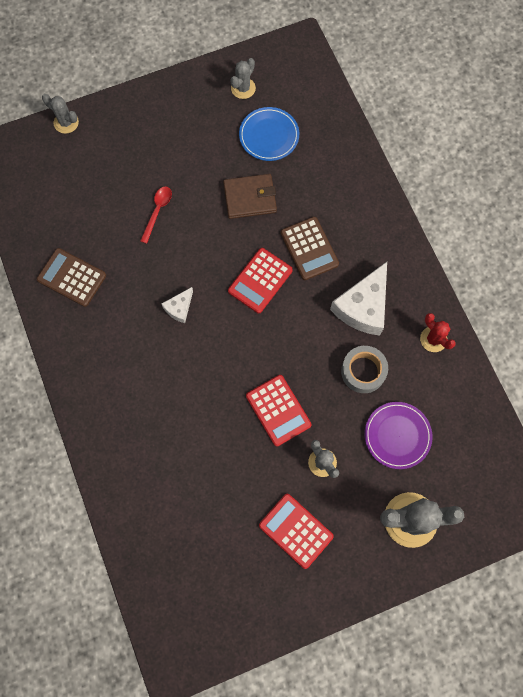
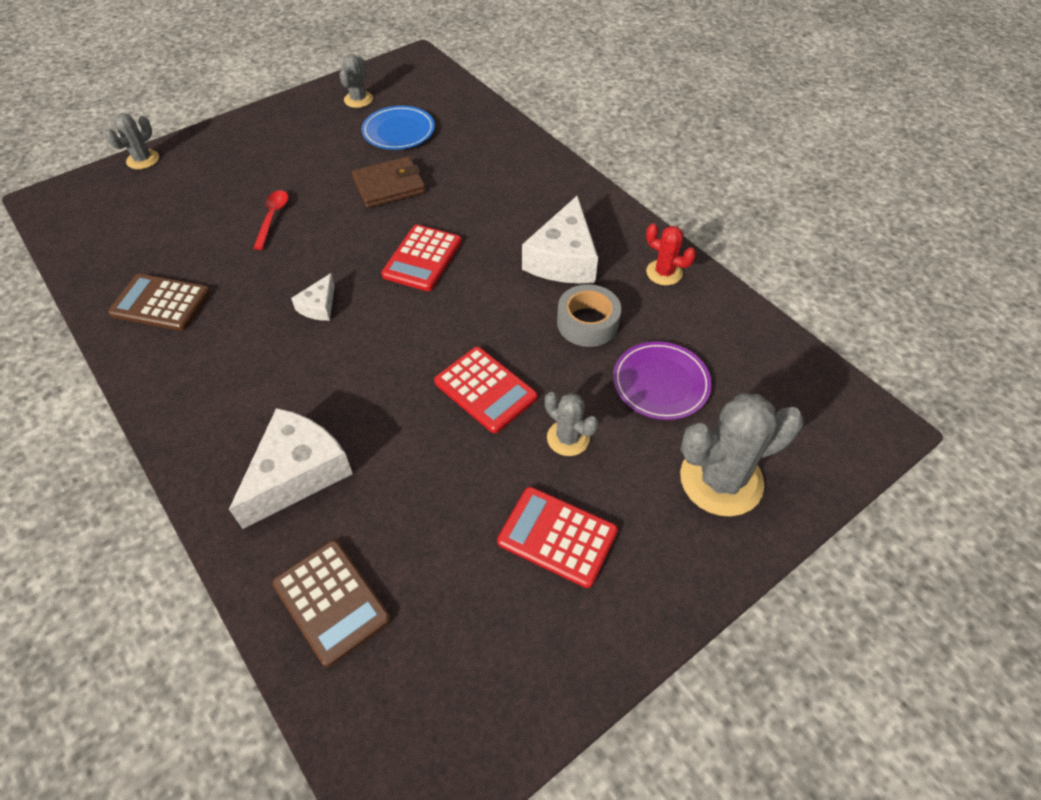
camera: 15 degrees left, 20 degrees down
grey cactus [42,94,79,134] -> grey cactus turned 75 degrees counterclockwise [105,113,159,169]
brown calculator [280,217,339,280] -> brown calculator moved to [272,540,391,667]
none -> white cheese [229,408,353,529]

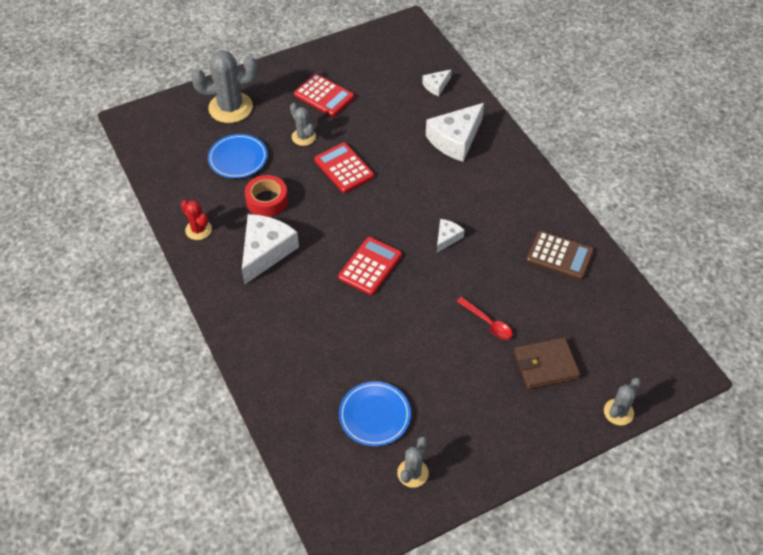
camera: 170 degrees left, 0 degrees up
red spoon [253,190,288,250] -> red spoon turned 60 degrees counterclockwise [457,297,513,340]
brown calculator [272,540,391,667] -> white cheese [422,69,452,96]
brown wallet [352,156,426,208] -> brown wallet moved to [514,337,580,389]
grey tape [557,284,621,347] -> red tape [245,175,288,217]
purple plate [613,341,712,420] -> blue plate [208,134,268,178]

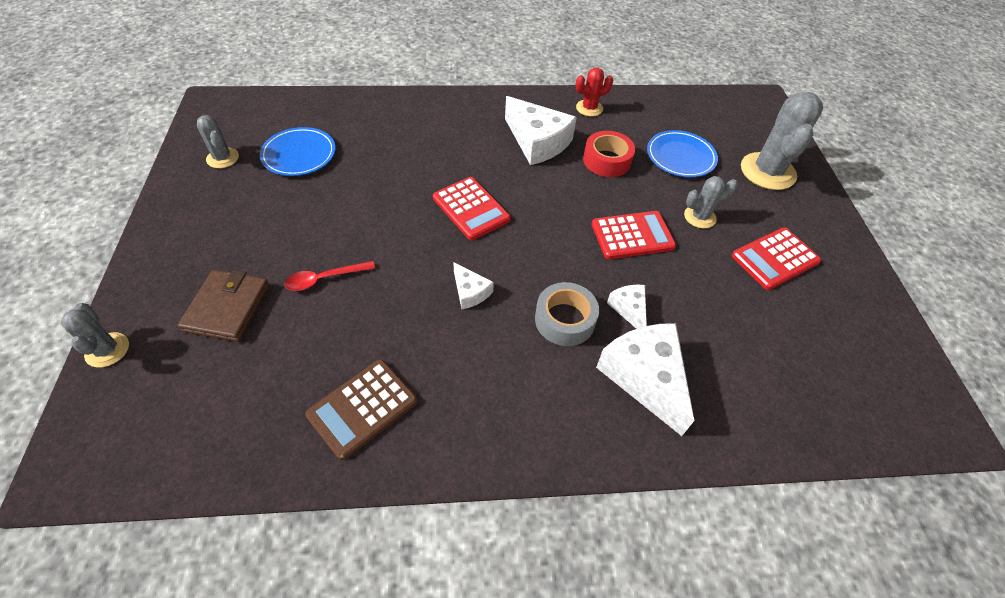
camera: 110 degrees right, 0 degrees up
white cheese [422,69,452,96] -> white cheese moved to [607,285,647,329]
none -> grey tape [535,282,599,346]

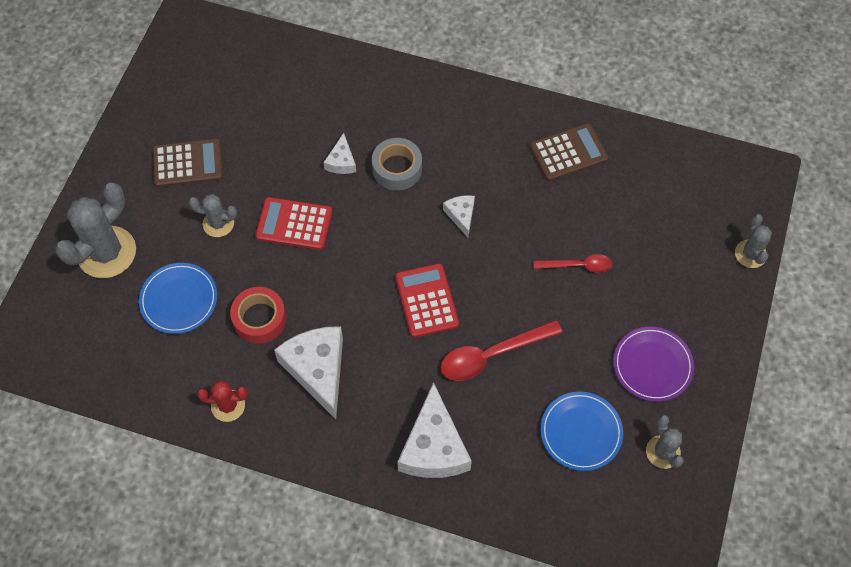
camera: 155 degrees left, 10 degrees up
brown wallet [178,270,270,342] -> none
white cheese [596,323,695,436] -> white cheese moved to [398,382,472,478]
red calculator [732,228,821,290] -> brown calculator [153,138,223,187]
none -> red spoon [441,320,563,381]
none -> purple plate [613,327,694,402]

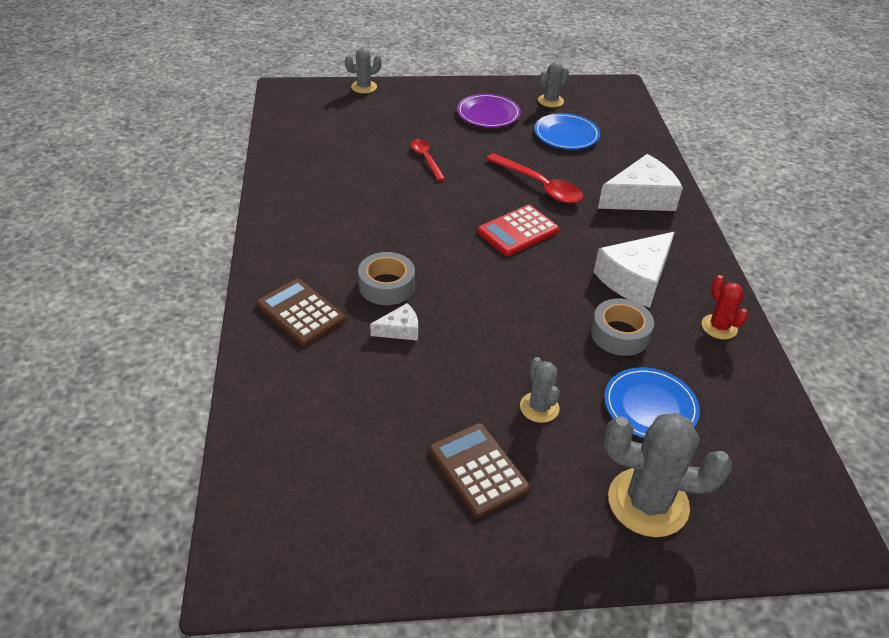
camera: 115 degrees left, 20 degrees down
red tape [230,287,286,344] -> grey tape [591,298,654,356]
red calculator [255,197,332,250] -> none
white cheese [443,195,475,237] -> none
brown calculator [530,123,608,181] -> brown calculator moved to [257,279,346,346]

